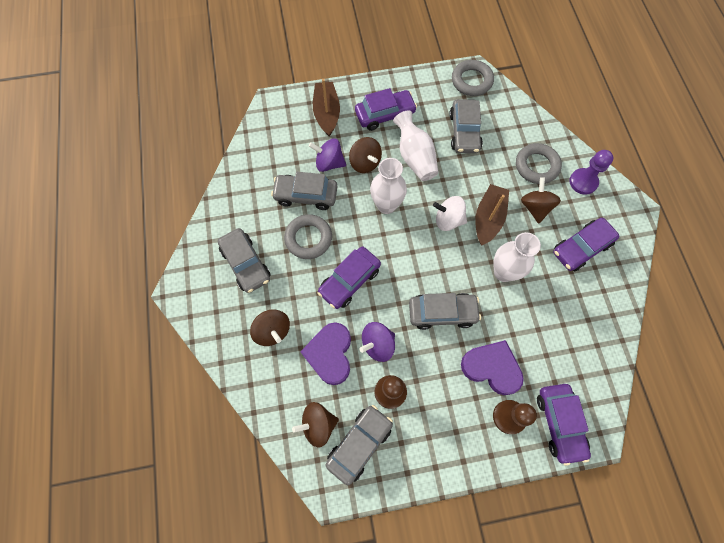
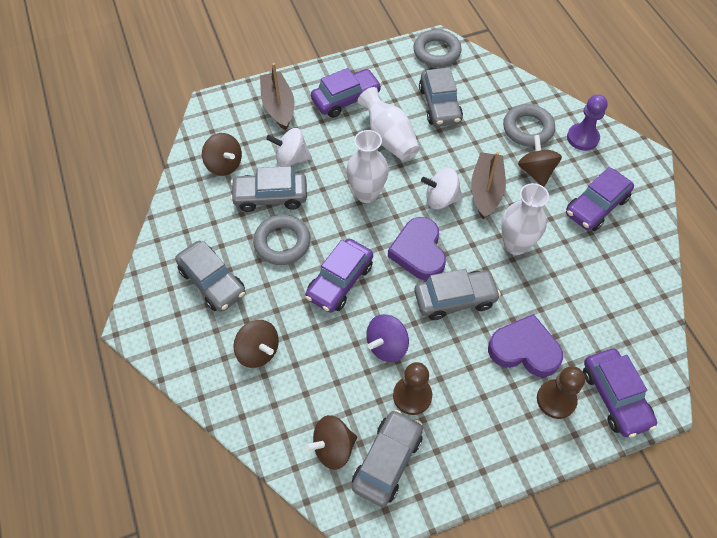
camera: 10 degrees left, 10 degrees down
purple heart [300,322,351,385] -> purple heart moved to [388,217,446,281]
purple spinning top [309,138,346,172] -> white spinning top [266,128,312,167]
brown spinning top [349,137,382,173] -> brown spinning top moved to [202,133,242,176]

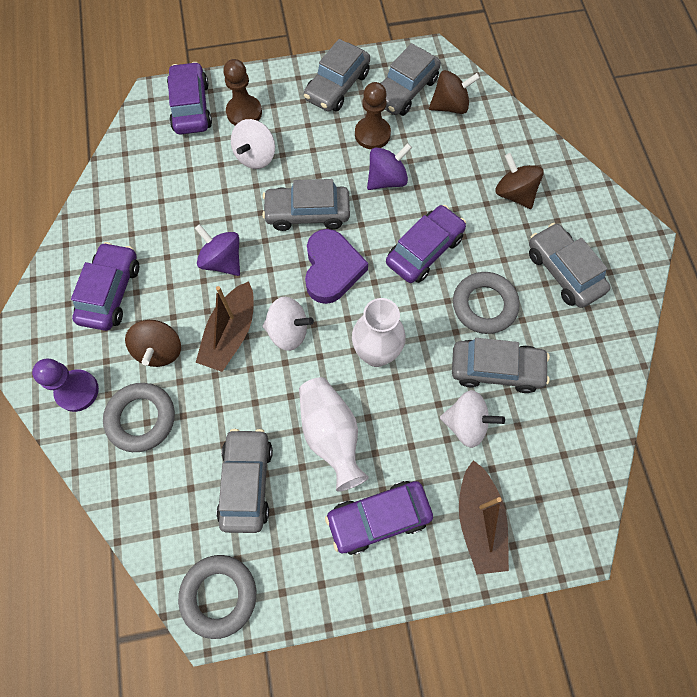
camera: 170 degrees left, 10 degrees up
brown spinning top [202,133,242,176] -> none
purple heart [488,314,563,377] -> white spinning top [231,119,275,169]
white vase [501,183,549,255] -> purple spinning top [195,224,240,276]
purple car [566,167,634,231] -> purple car turned 45 degrees counterclockwise [71,242,139,331]
none -> grey car [304,39,370,112]

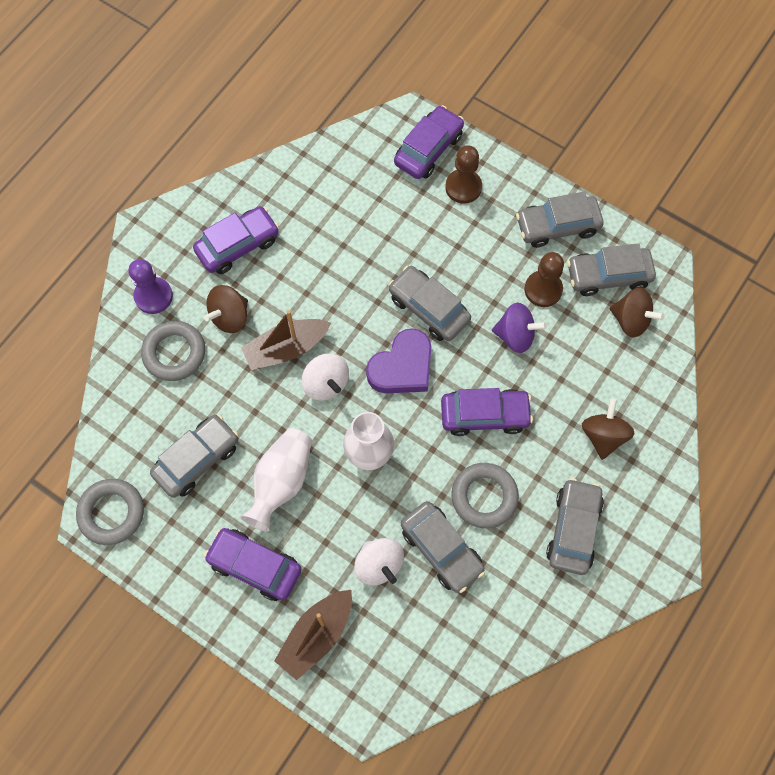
camera: 45 degrees right, 0 degrees up
purple spinning top [195,224,240,276] -> none
white spinning top [231,119,275,169] -> none

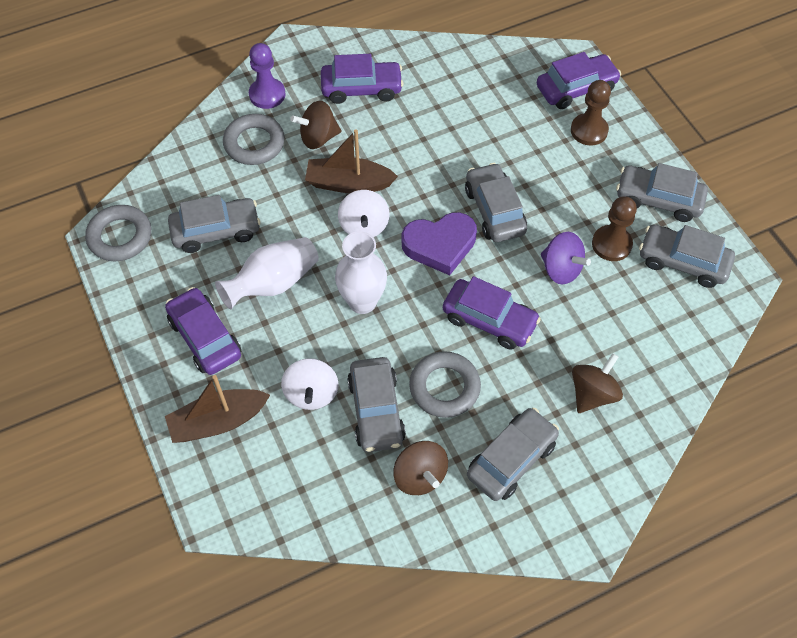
camera: 30 degrees right, 10 degrees down
brown spinning top [610,287,665,338] -> brown spinning top moved to [393,441,448,495]

